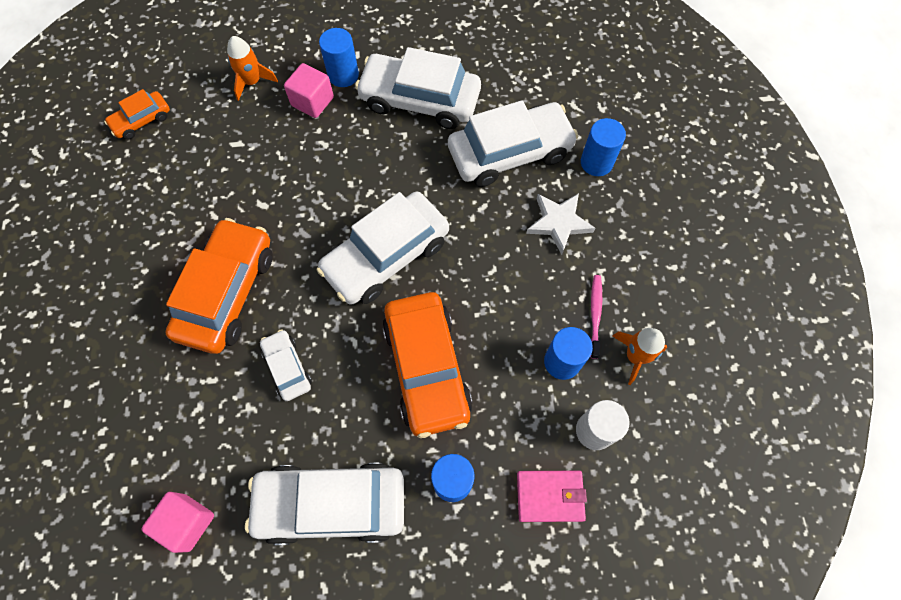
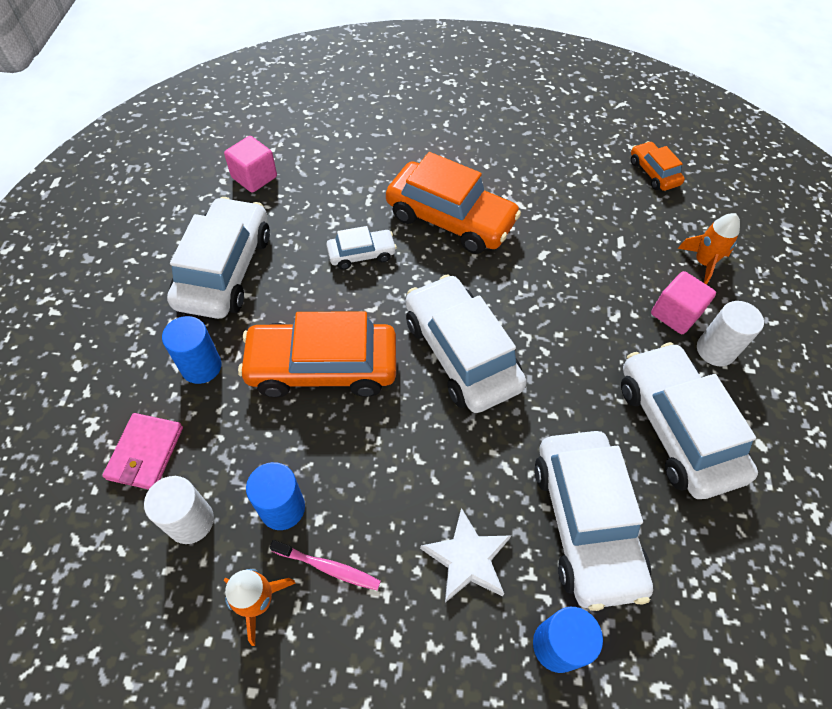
camera: 100 degrees right, 10 degrees down
blue cylinder [319,28,359,87] -> white cylinder [697,301,764,366]
white car [355,47,481,129] -> white car turned 45 degrees counterclockwise [621,342,758,499]

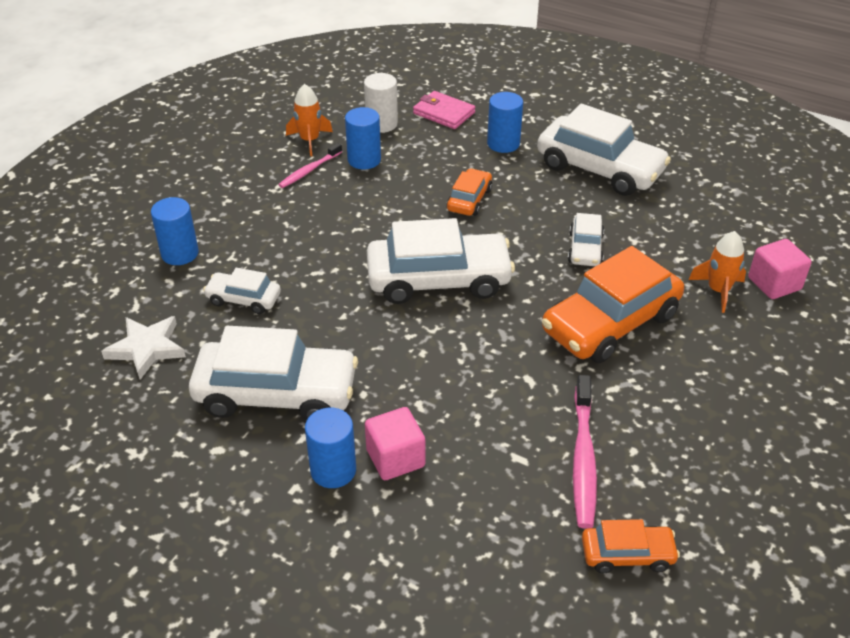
camera: 115 degrees right, 15 degrees down
pink cube [224,136,277,193] -> pink cube moved to [748,239,812,299]
orange car [238,312,396,397] -> orange car [447,168,492,216], size x0.50
white star [420,508,512,603] -> white star moved to [101,316,186,380]
white car [534,431,653,611] -> white car [203,268,281,314], size x0.50
orange rocket [677,213,740,285] -> orange rocket moved to [688,231,746,313]
white cylinder [697,301,764,366] -> blue cylinder [305,408,356,488]
none -> pink toothbrush [573,375,597,529]

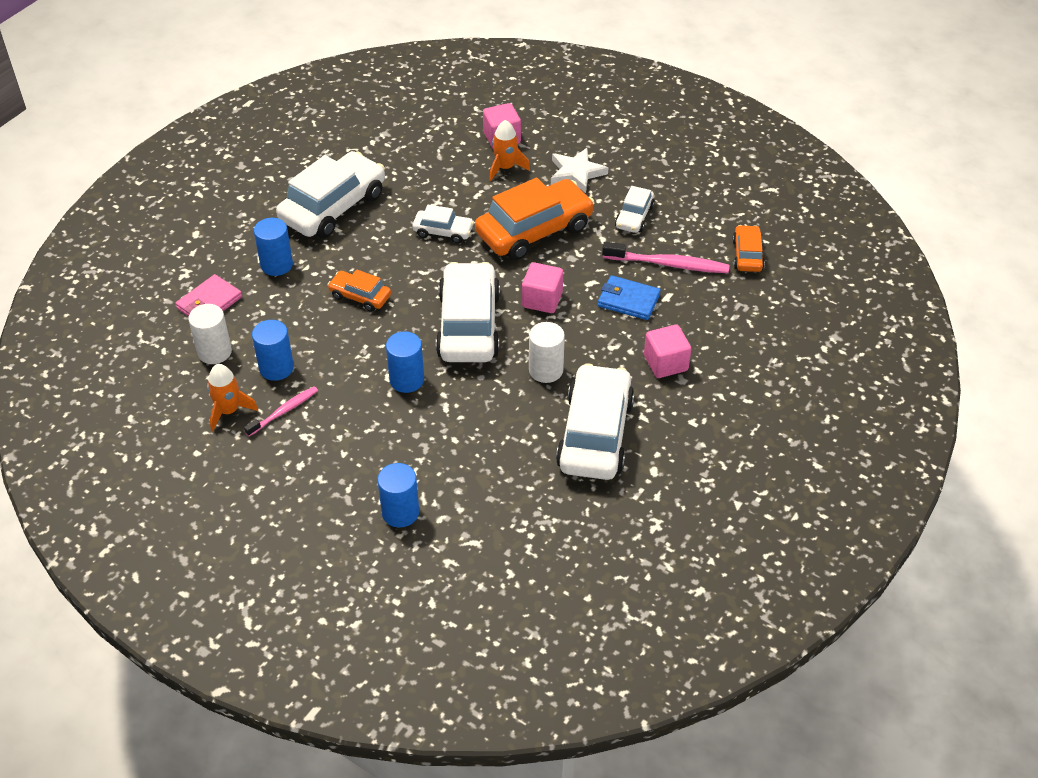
camera: 85 degrees left, 5 degrees up
white star [101,316,186,380] -> white star moved to [551,148,608,193]
white car [203,268,281,314] -> white car moved to [615,186,655,233]
pink toothbrush [278,143,342,188] -> pink toothbrush turned 90 degrees counterclockwise [244,386,318,436]
blue cylinder [305,408,356,488] -> blue cylinder moved to [386,331,424,393]
orange car [542,246,684,363] -> orange car turned 90 degrees counterclockwise [475,178,595,260]
none -> pink cube [522,262,563,313]
none -> white cylinder [529,322,565,383]
none -> blue wallet [598,275,661,320]

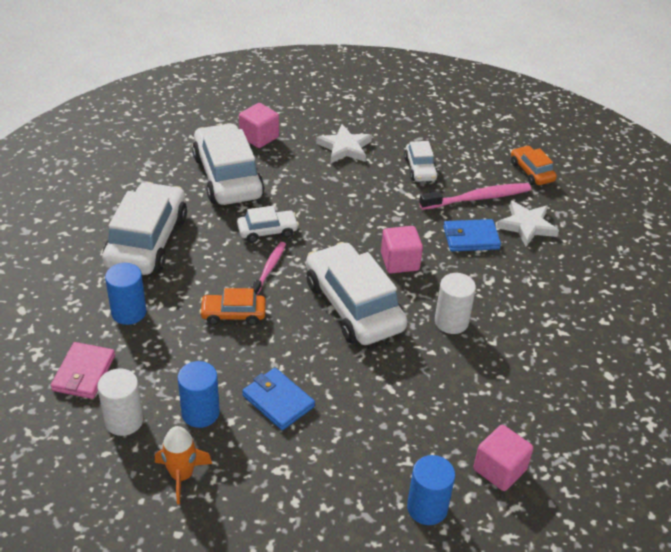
camera: 30 degrees left, 5 degrees down
pink toothbrush [244,386,318,436] -> pink toothbrush moved to [251,242,286,296]
blue cylinder [386,331,424,393] -> none
orange car [475,178,595,260] -> none
orange rocket [489,120,530,181] -> none
white car [556,363,635,480] -> white car moved to [192,123,265,205]
pink cube [644,325,691,378] -> pink cube moved to [473,425,533,491]
none -> blue wallet [242,368,315,430]
none -> white star [496,200,559,247]

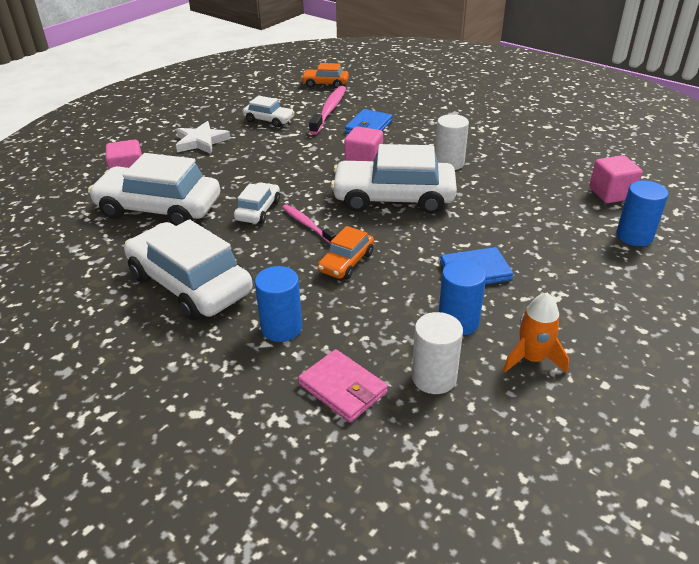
camera: 55 degrees left, 5 degrees down
white star [496,200,559,247] -> none

